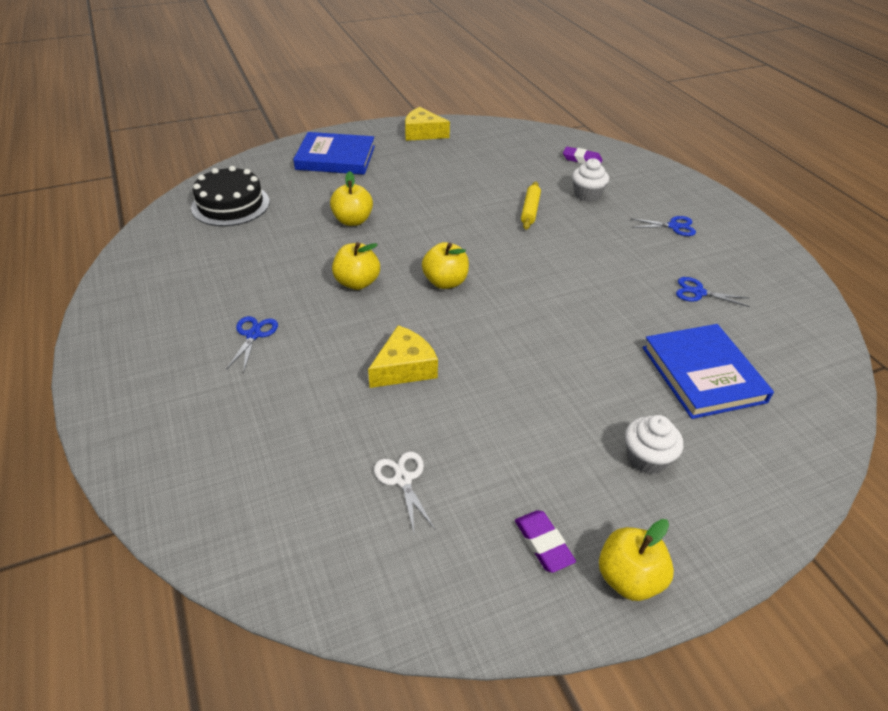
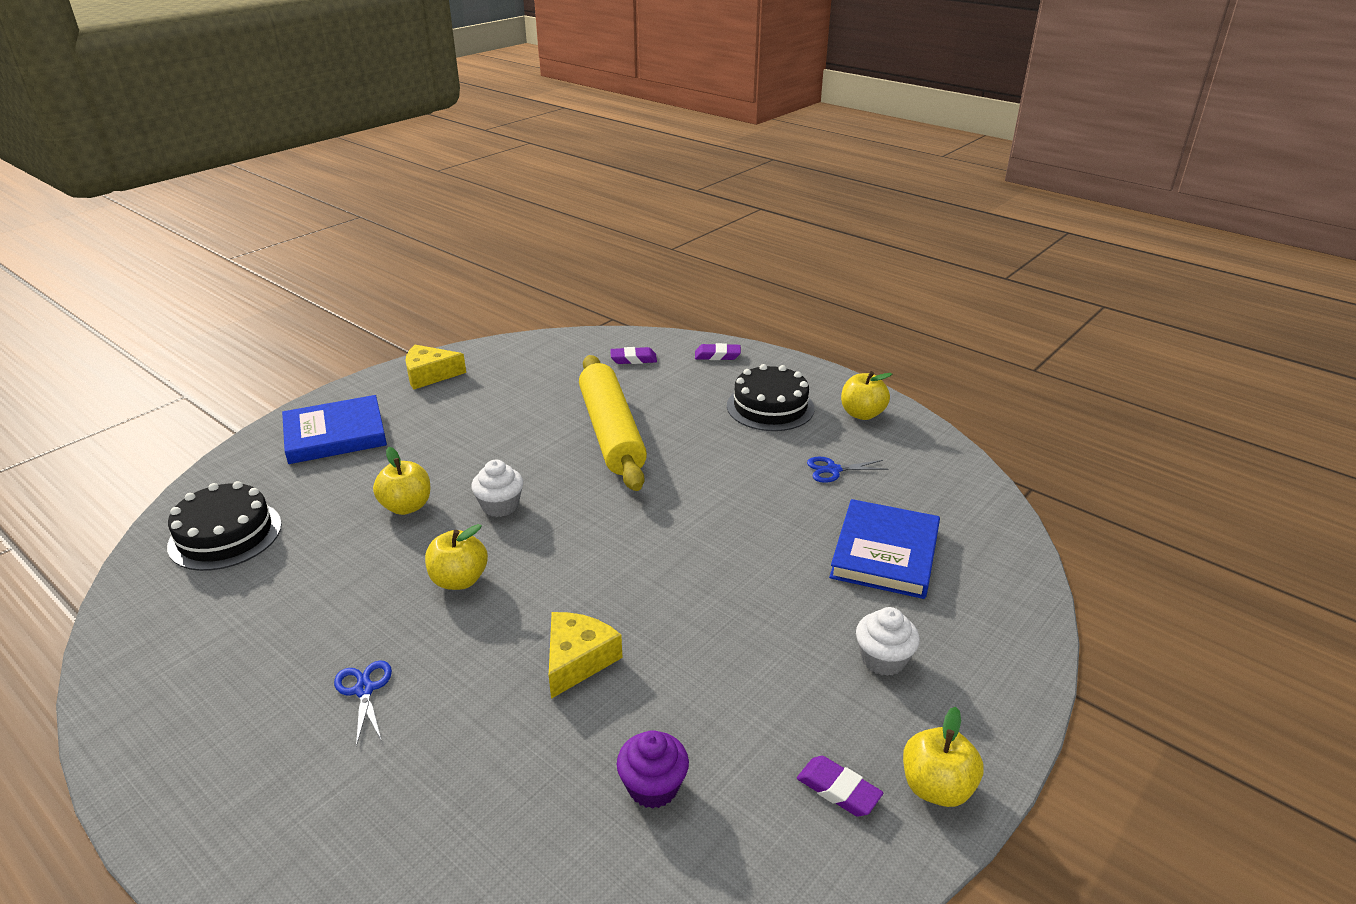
camera: 25 degrees left, 10 degrees down
white scissors [374,451,435,533] -> purple cupcake [617,730,689,809]
yellow apple [422,242,469,289] -> yellow apple moved to [841,371,892,420]
yellow rolling pin [521,181,541,230] -> yellow rolling pin [579,355,647,491], size x2.33
white cupcake [572,158,609,202] -> white cupcake moved to [472,460,523,517]
blue scissors [630,216,696,236] -> black cake [727,364,815,431]
blue book [643,324,774,419] -> blue book turned 60 degrees clockwise [829,499,940,599]
none -> purple eraser [695,343,741,360]

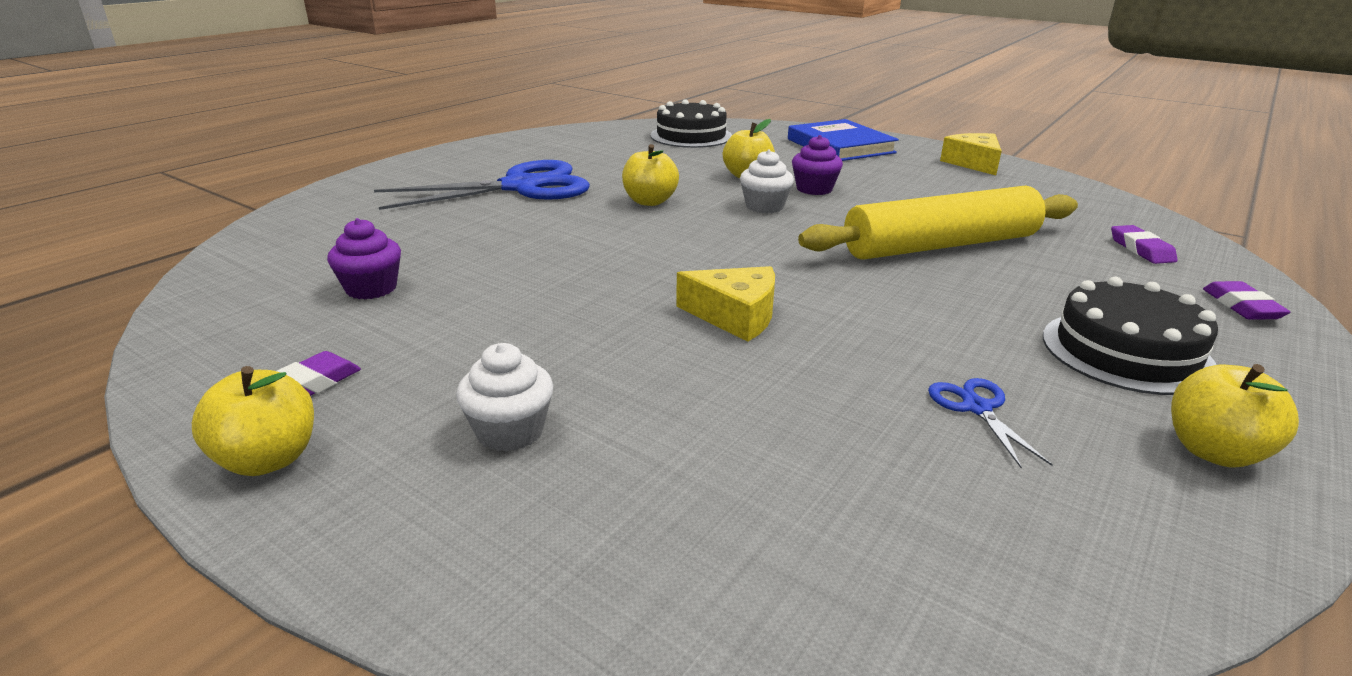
camera: 85 degrees right, 5 degrees down
blue scissors [334,661,392,747] -> blue scissors [374,160,590,210], size x2.44
yellow cheese [549,612,622,699] -> yellow cheese moved to [676,266,775,342]
blue book [829,499,940,599] -> none
none -> purple cupcake [792,135,843,195]

